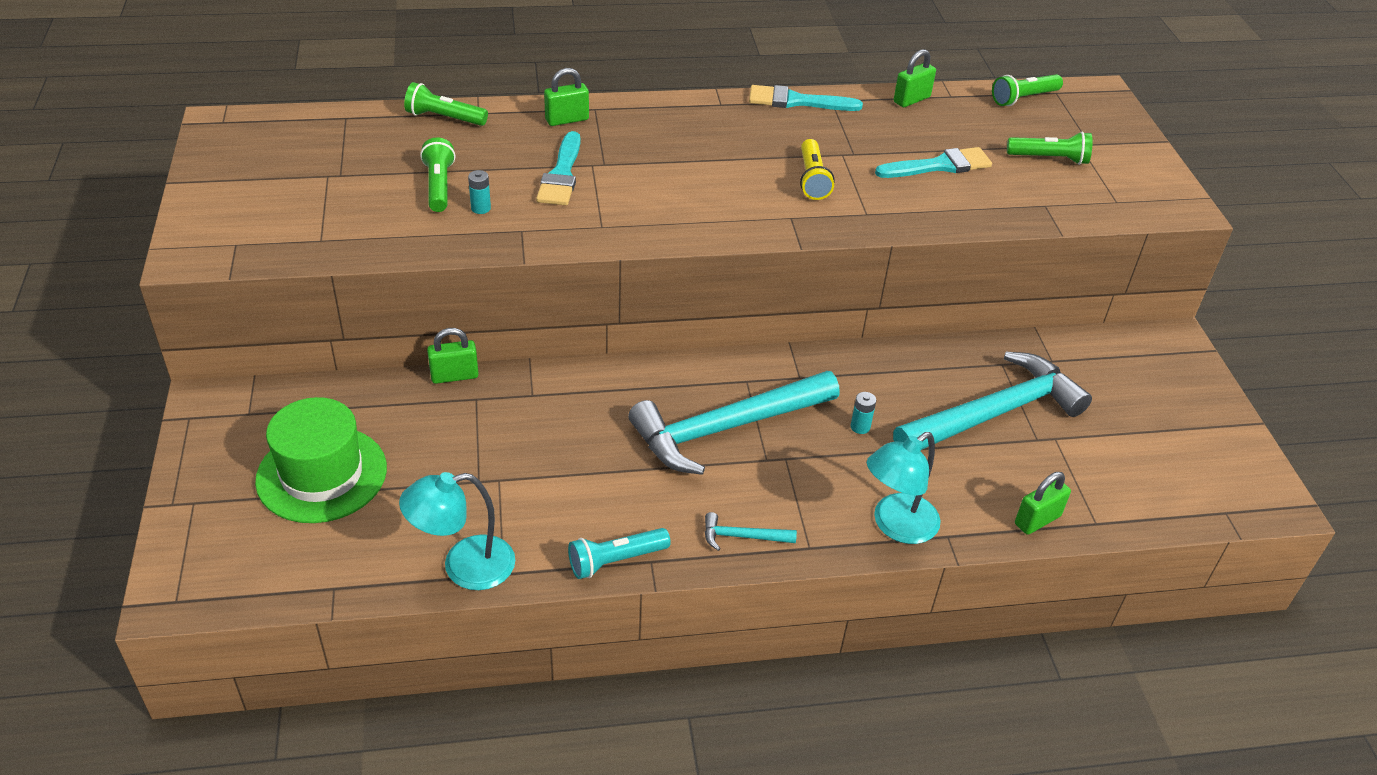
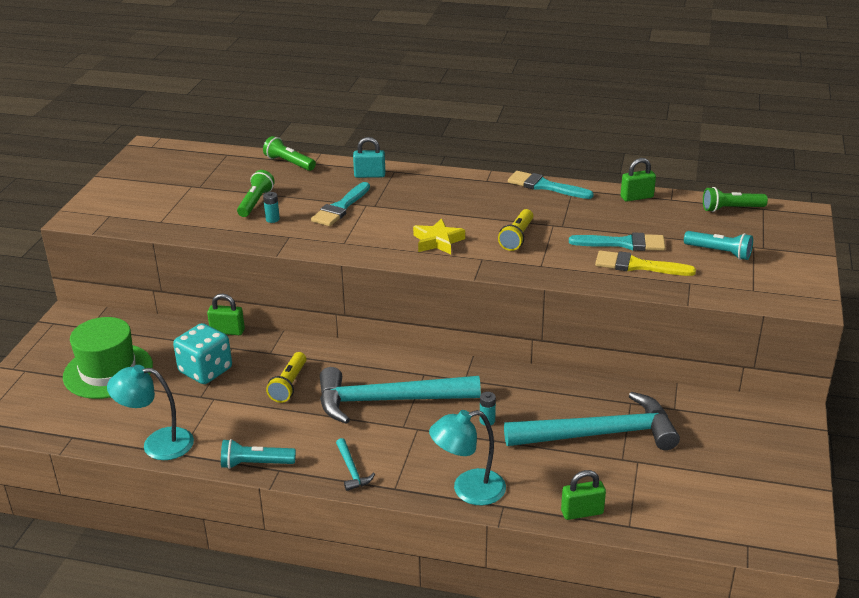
camera: 25 degrees right, 10 degrees down
green padlock [544,68,589,126] -> turquoise padlock [353,137,385,178]
turquoise hammer [705,512,797,551] -> turquoise hammer turned 135 degrees counterclockwise [336,438,375,491]
green flashlight [1007,132,1092,165] -> turquoise flashlight [684,231,753,260]
none -> turquoise dice [173,323,232,384]
none -> yellow flashlight [266,352,306,403]
none -> yellow star [413,218,465,254]
none -> yellow brush [595,250,696,276]

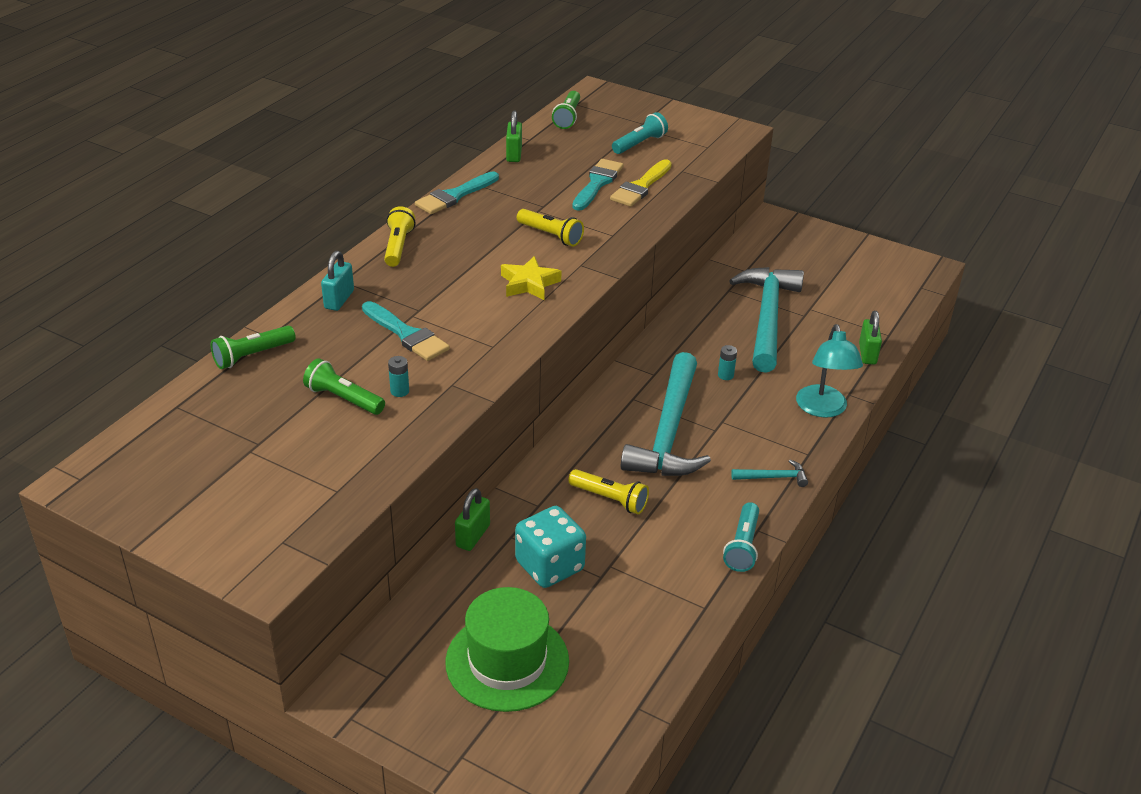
camera: 75 degrees left, 5 degrees up
turquoise lamp [107,365,194,460] -> none
none -> yellow flashlight [384,206,416,267]

